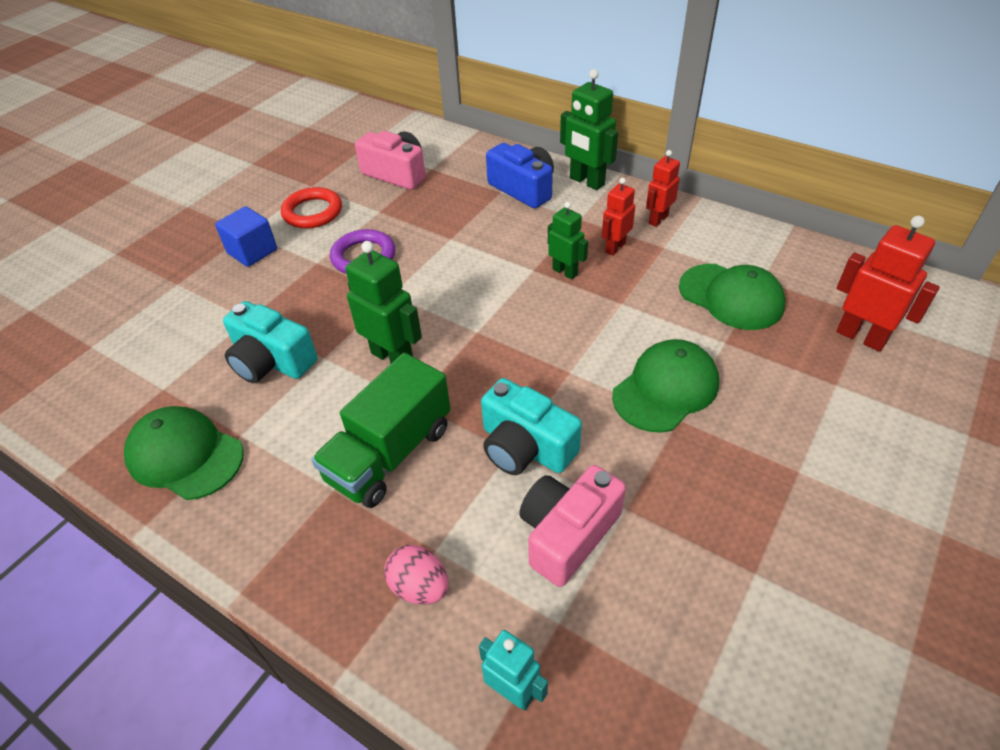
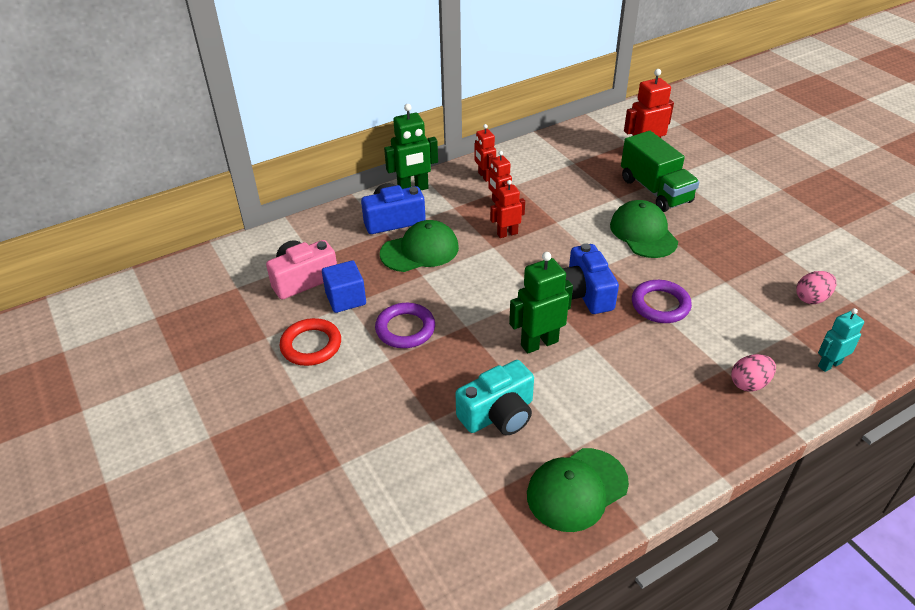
camera: 65 degrees left, 5 degrees down
blue cube [215,206,277,267] -> blue cube moved to [322,260,366,313]
green truck [311,353,451,508] -> green truck moved to [621,131,699,212]
turquoise camera [481,378,582,475] -> purple ring [632,280,692,323]
pink camera [519,465,626,587] -> none
green robot [548,202,588,280] -> red robot [490,180,525,238]
green cap [679,264,786,330] -> green cap moved to [380,220,459,272]
none -> blue camera [562,243,619,314]
none -> pink egg [796,271,836,304]

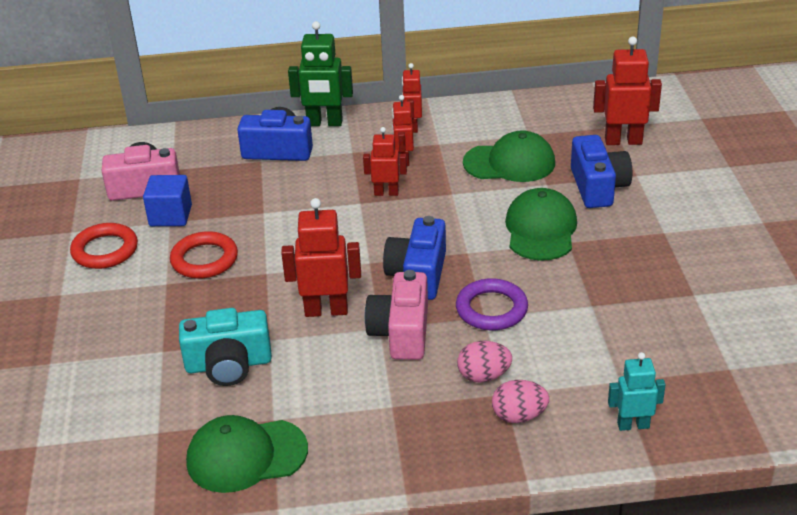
camera: 25 degrees right, 5 degrees down
purple ring [375,303,435,348] -> red ring [170,231,238,279]
green cap [380,220,459,272] -> green cap moved to [463,130,555,182]
green robot [509,252,573,354] -> red robot [281,198,361,317]
green truck [621,131,699,212] -> blue camera [571,135,632,208]
pink egg [796,271,836,304] -> pink egg moved to [457,341,512,383]
none -> pink camera [365,270,428,360]

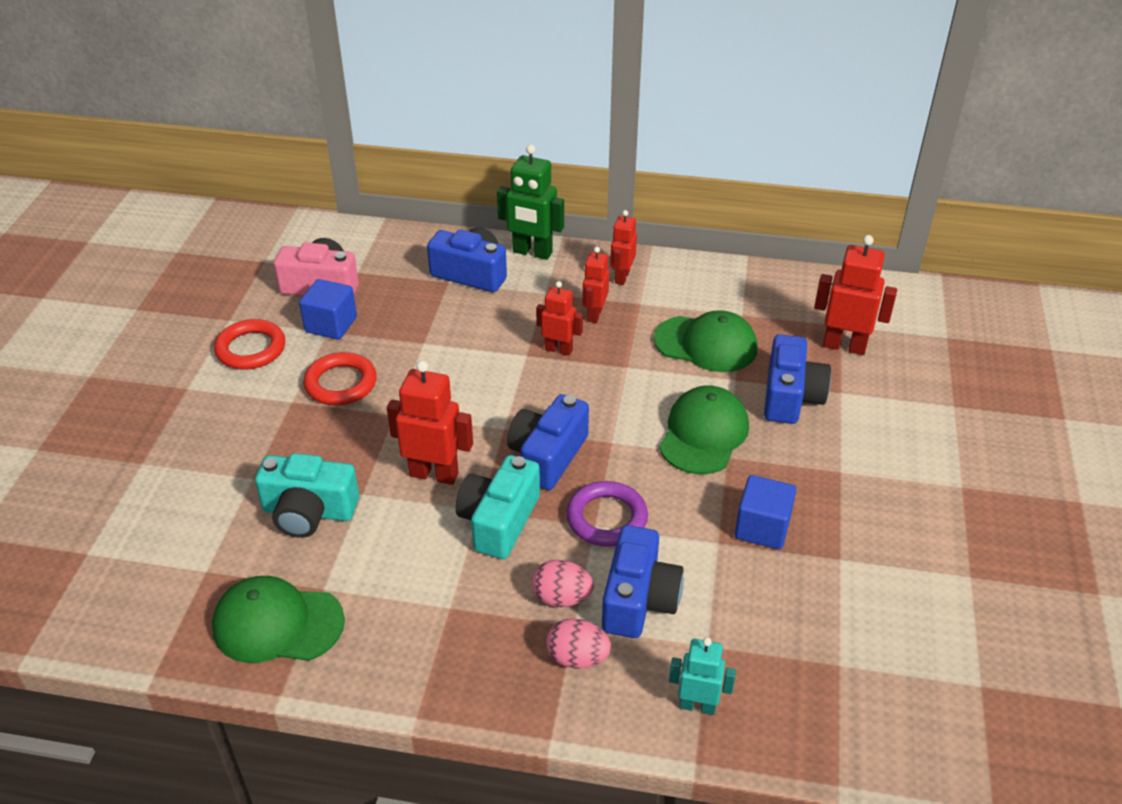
camera: 15 degrees right, 5 degrees up
pink camera [365,270,428,360] -> turquoise camera [456,455,540,559]
none -> blue camera [602,525,684,638]
none -> blue cube [735,475,796,550]

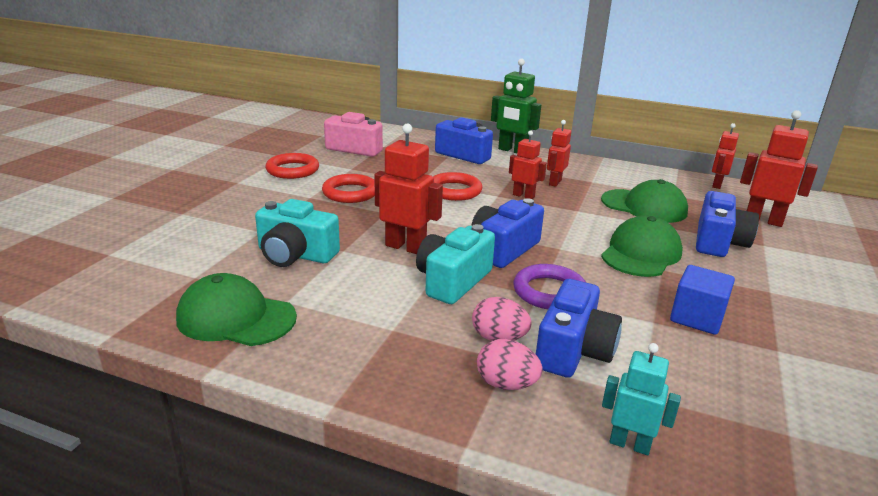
camera: 10 degrees right, 15 degrees down
blue cube [299,279,357,340] -> none
red robot [610,210,637,285] -> red robot moved to [712,123,739,189]
none -> red ring [433,172,482,201]

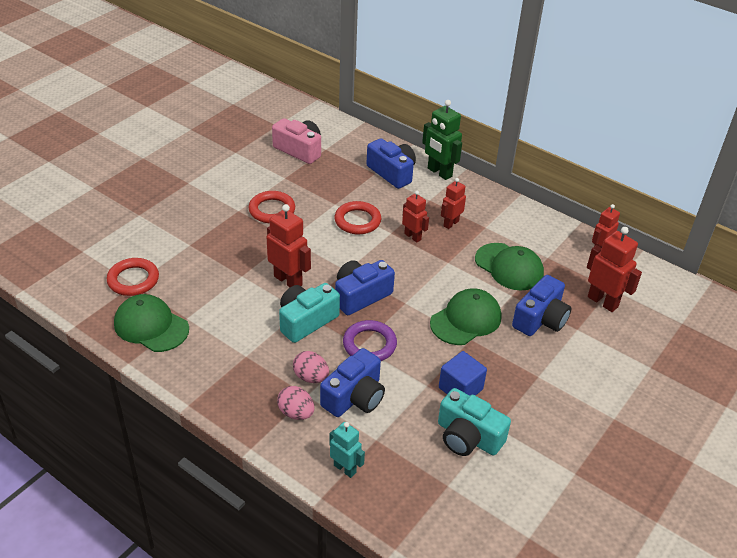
camera: 15 degrees right, 15 degrees up
turquoise camera [255,199,340,267] -> turquoise camera moved to [438,388,511,456]
red ring [265,153,319,179] -> red ring moved to [107,258,159,296]

